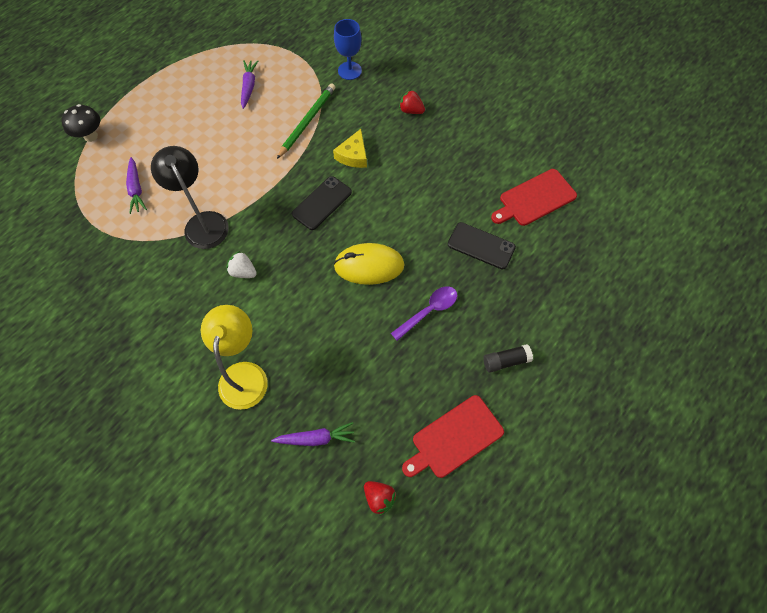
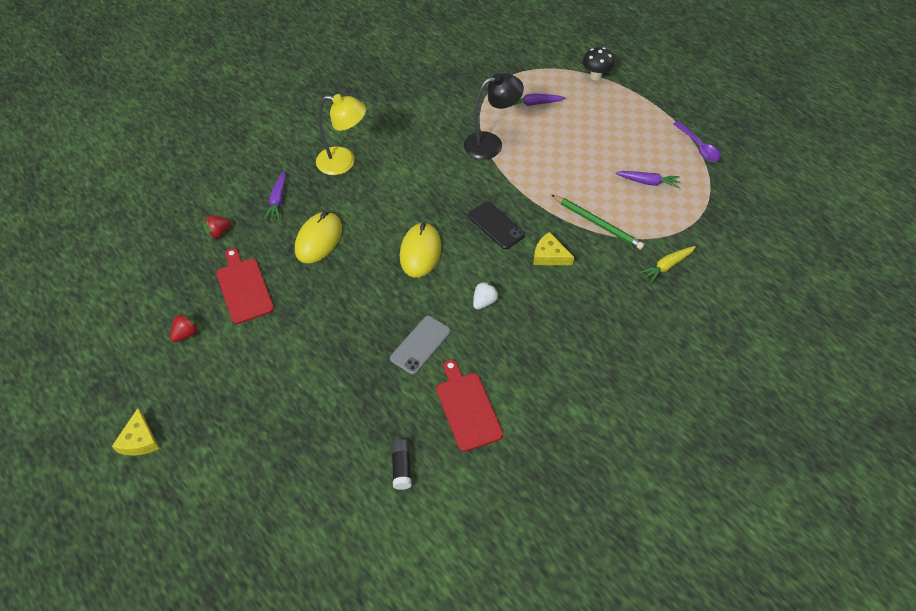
camera: 100 degrees right, 10 degrees down
white strawberry [227,251,257,278] -> white strawberry moved to [473,281,499,310]
blue goblet [334,19,362,80] -> yellow carrot [639,246,696,284]
purple spoon [391,286,457,341] -> purple spoon moved to [673,121,721,162]
red strawberry [399,90,425,114] -> red strawberry moved to [170,313,199,342]
black phone [448,222,516,270] -> grey phone [390,316,451,375]
black glue stick [483,344,533,373] -> black glue stick moved to [391,439,412,490]
none -> yellow cheese [112,408,159,456]
none -> yellow mouse [295,211,342,264]

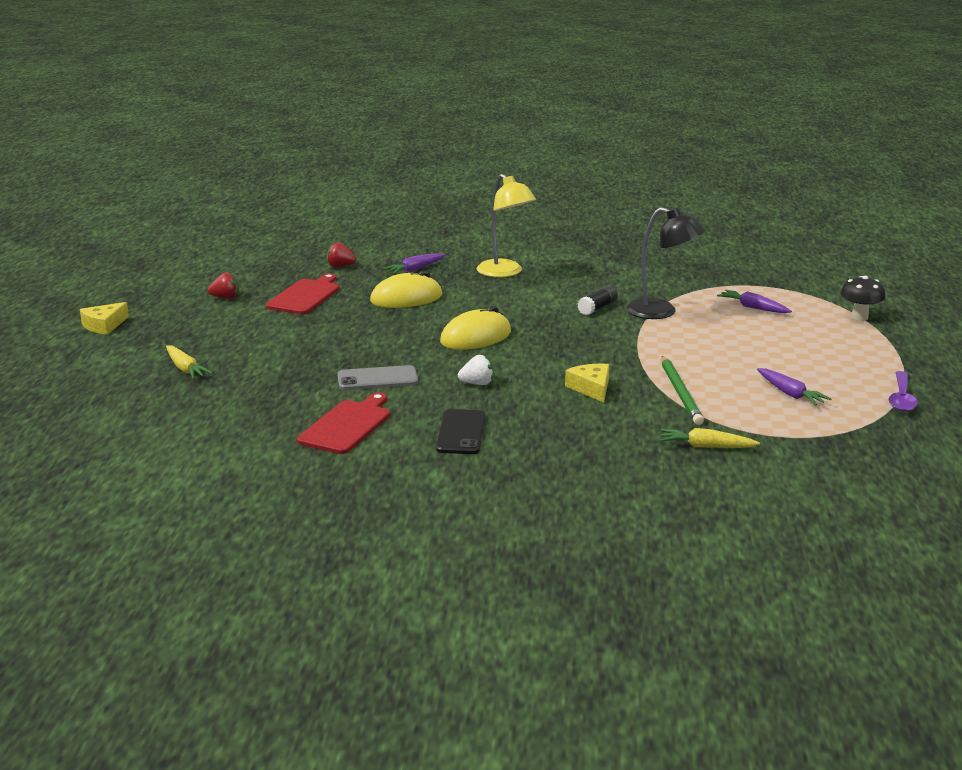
camera: 45 degrees right, 30 degrees down
black glue stick [391,439,412,490] -> black glue stick moved to [577,285,618,315]
black phone [468,201,525,249] -> black phone moved to [436,409,486,454]
none -> yellow carrot [166,345,213,379]

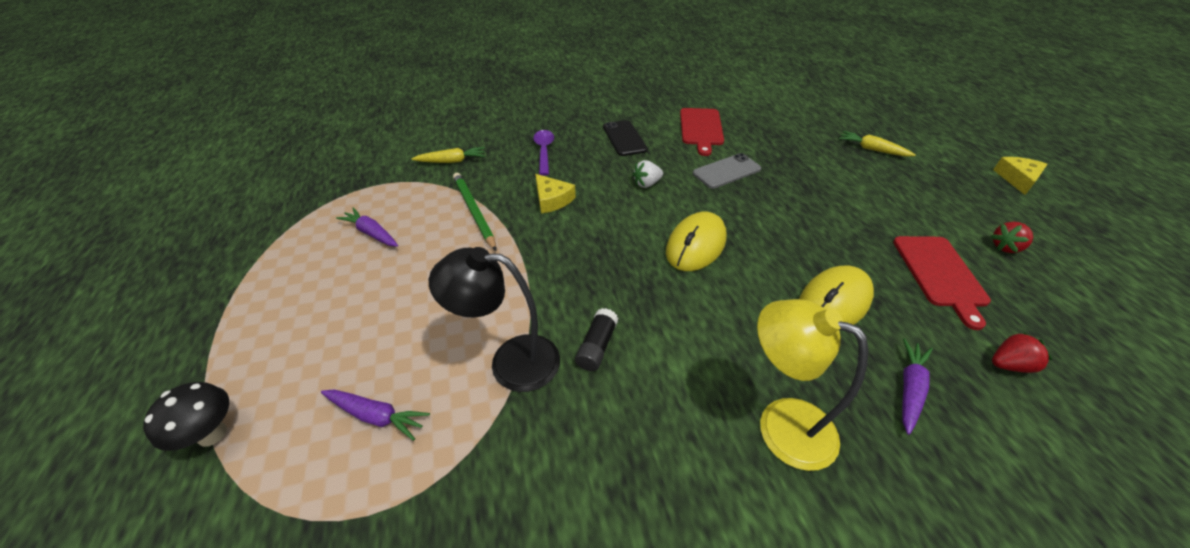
camera: 160 degrees right, 20 degrees up
purple spoon [888,371,918,412] -> purple spoon moved to [533,130,554,176]

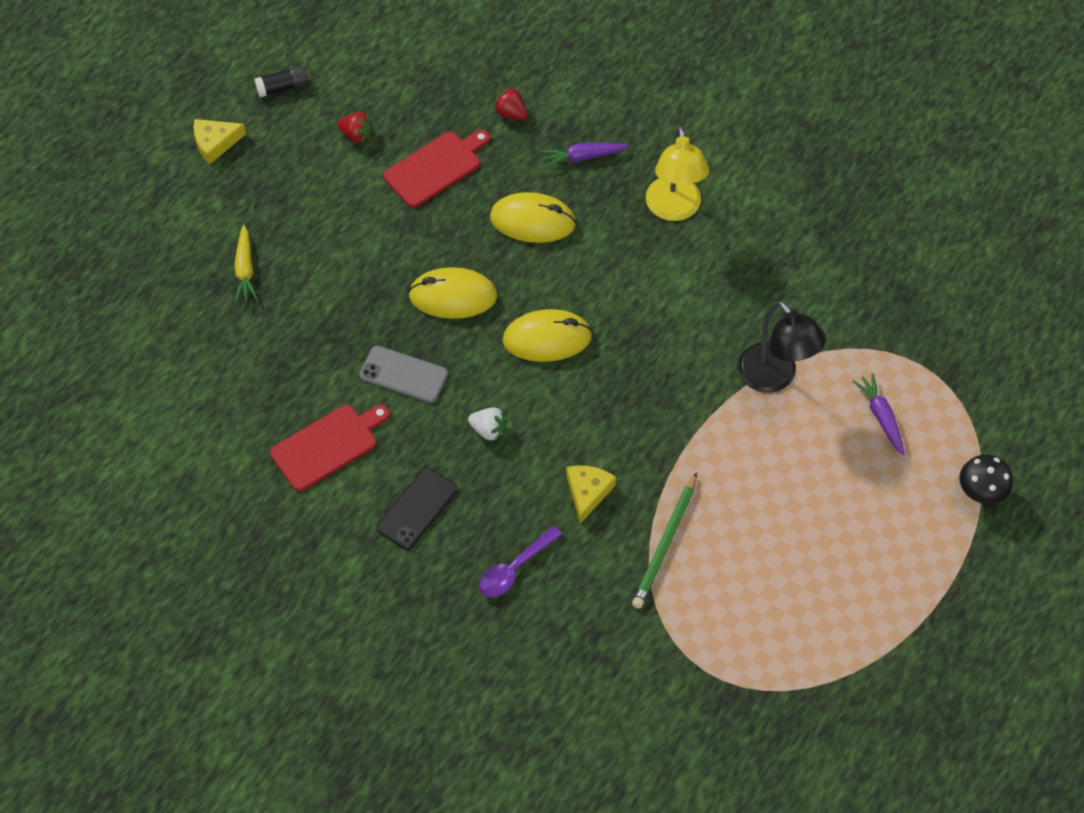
camera: 130 degrees left, 15 degrees up
purple carrot [336,208,398,247] -> none
yellow carrot [411,147,485,163] -> none
black glue stick [575,308,618,371] -> black glue stick moved to [254,65,308,97]
none -> yellow mouse [408,267,497,319]

